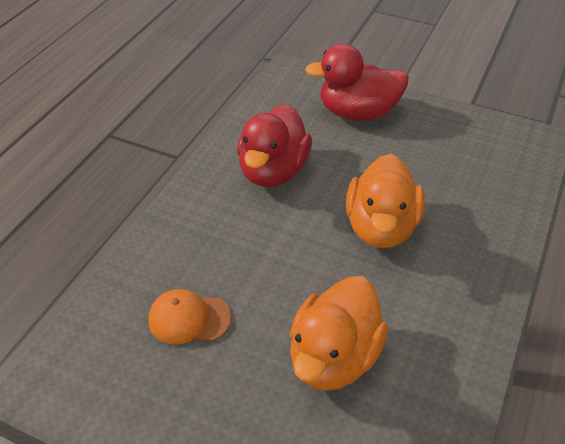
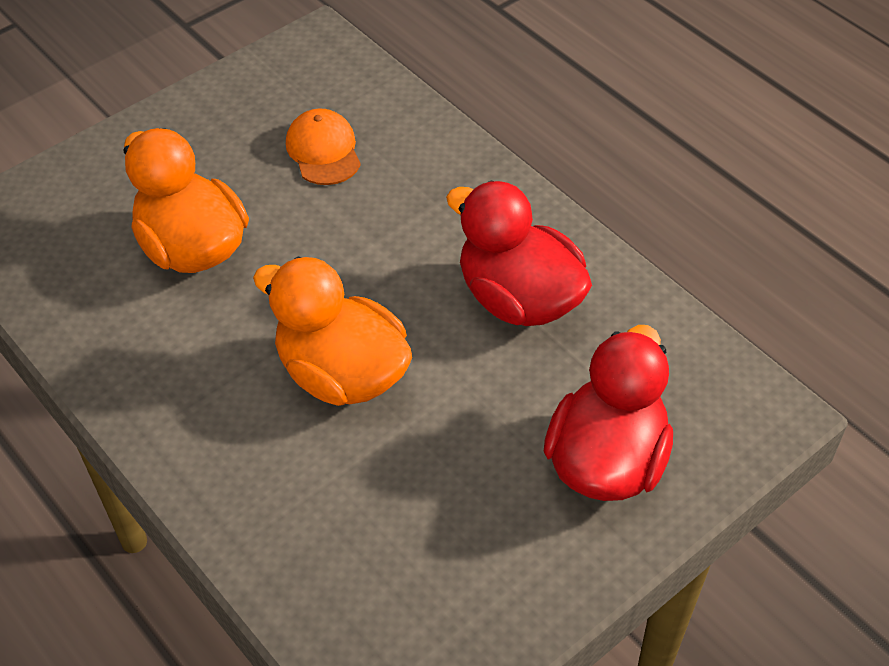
camera: 115 degrees right, 5 degrees up
orange cap [148,289,231,345] -> orange cap turned 45 degrees counterclockwise [286,108,361,185]

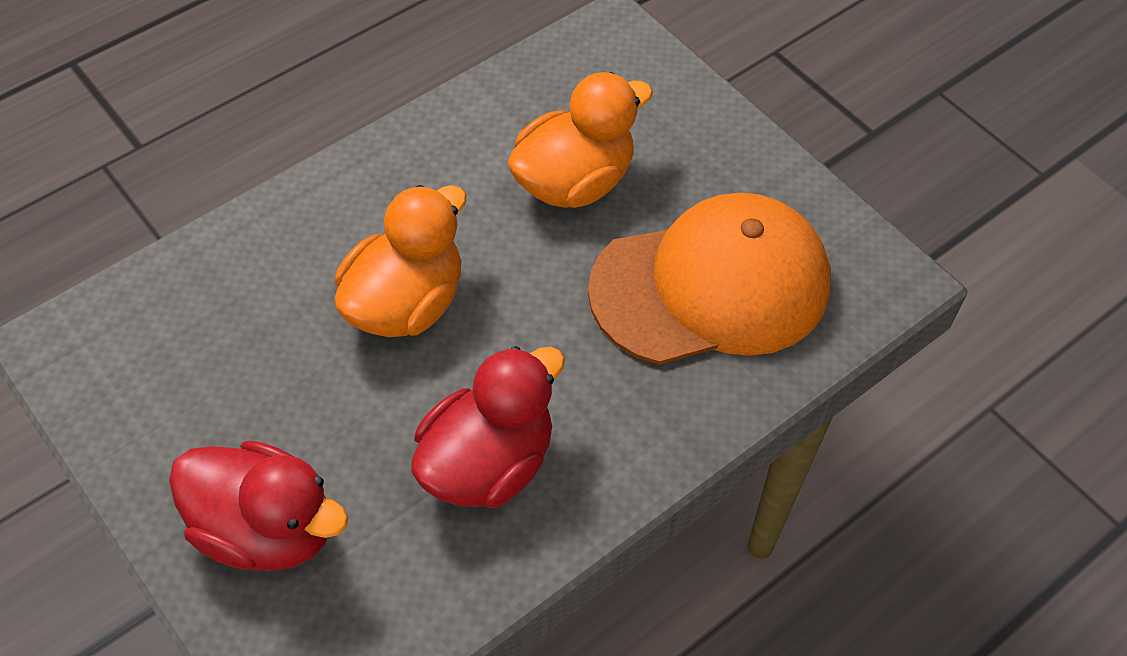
camera: 90 degrees right, 5 degrees up
orange cap [286,108,361,185] -> orange cap [588,193,830,365], size x2.32

